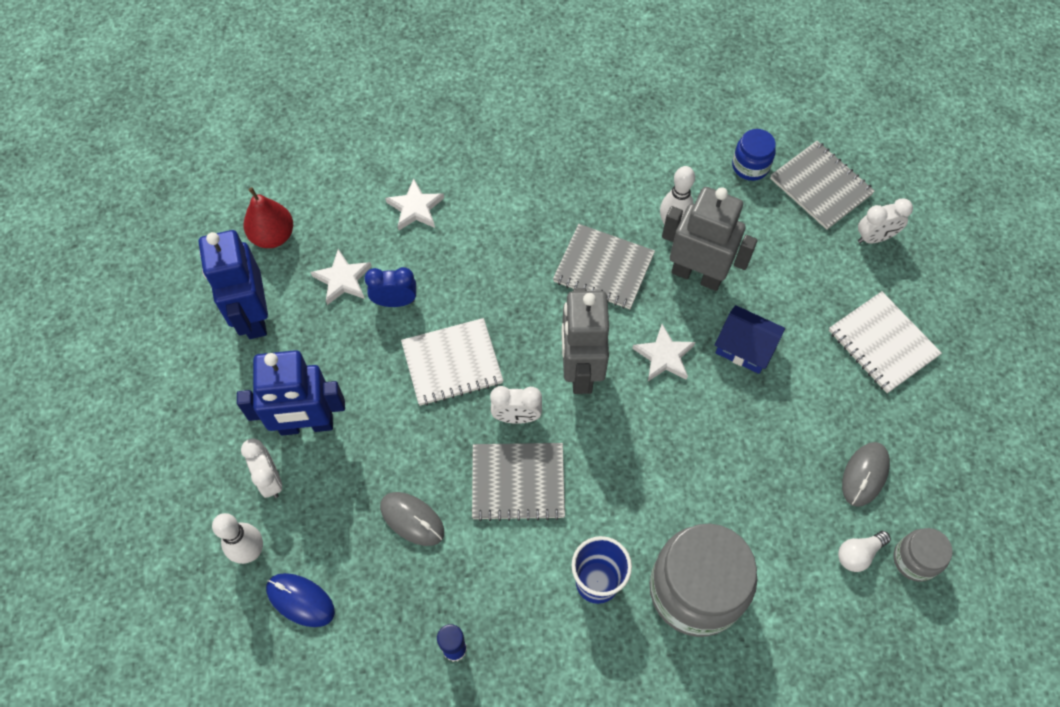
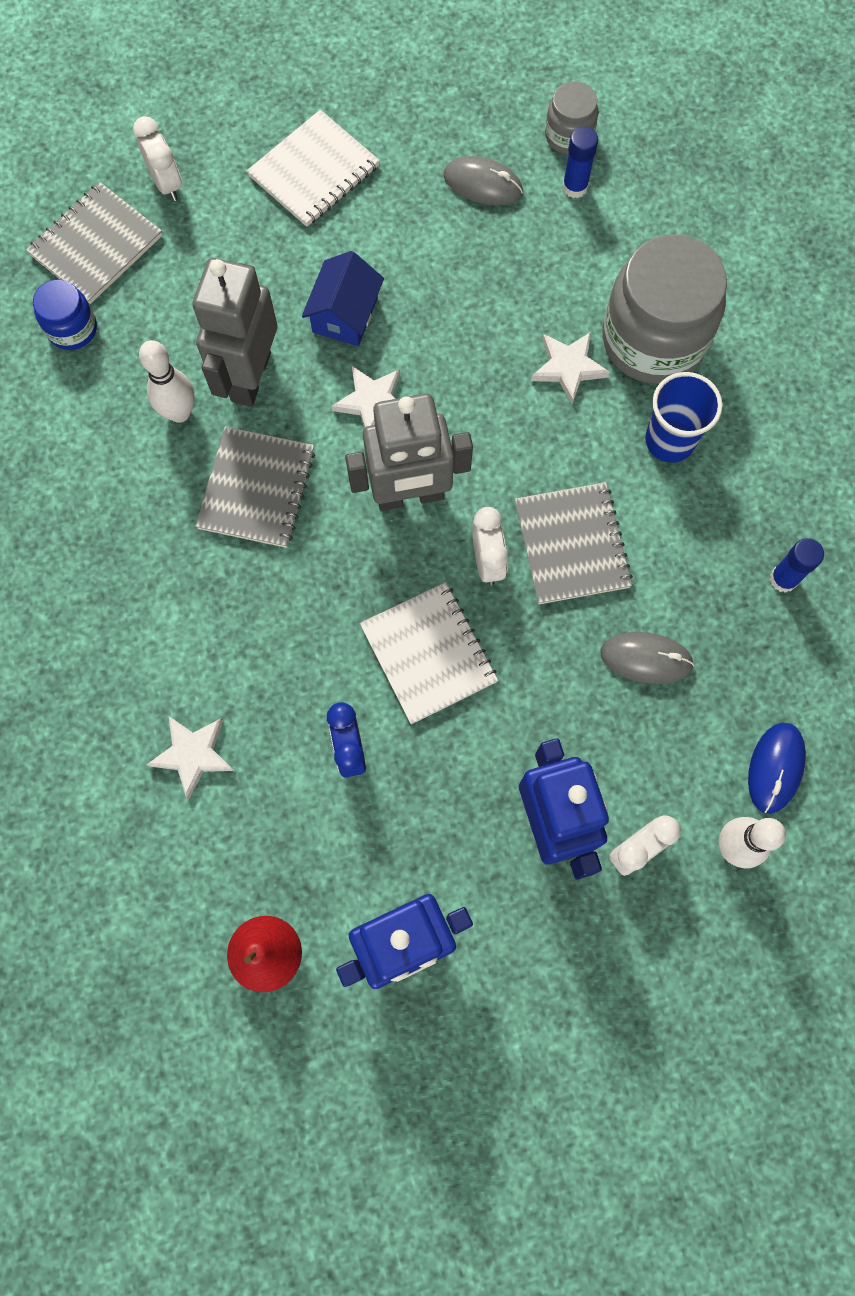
camera: 100 degrees left, 10 degrees up
white star [310,249,372,305] -> white star moved to [531,332,610,404]
grey mouse [380,492,444,546] -> grey mouse turned 75 degrees clockwise [600,632,694,684]
white light bulb [838,531,891,572] -> blue glue stick [562,126,598,198]

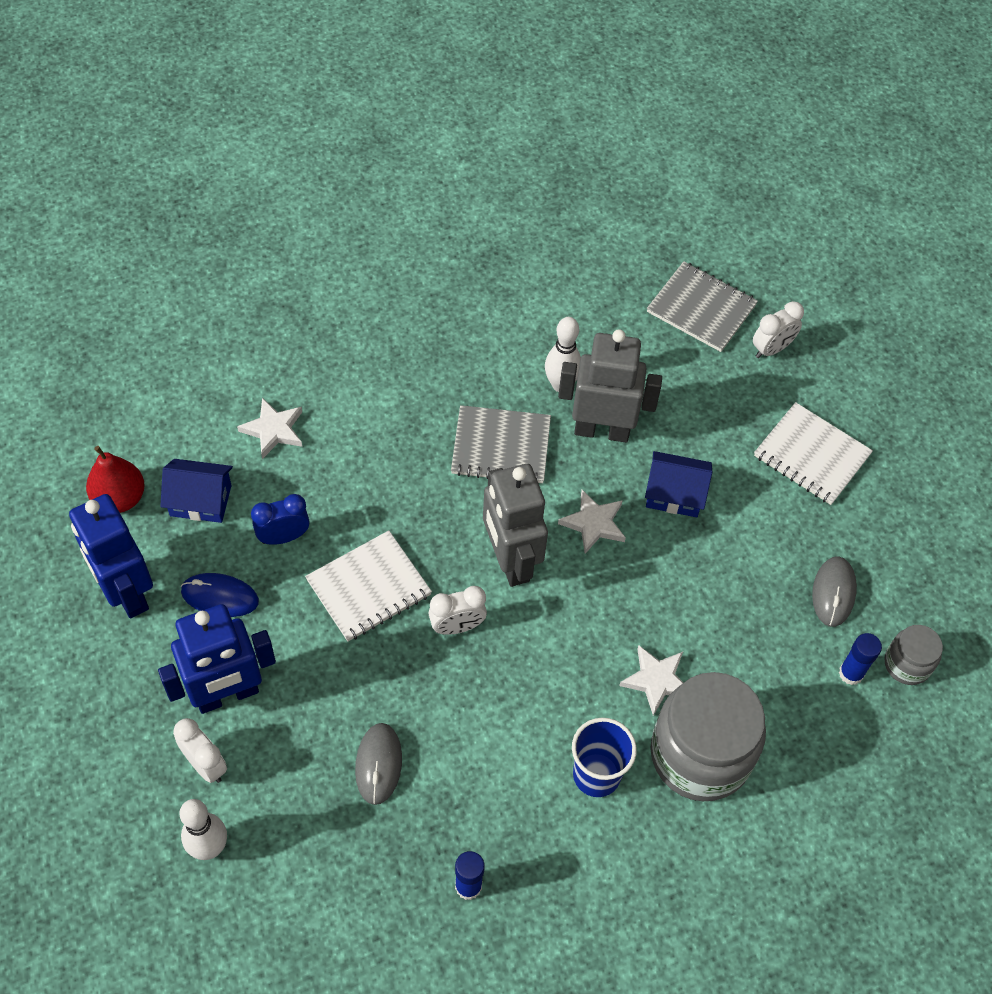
camera: 80 degrees right, 15 degrees down
blue jar [33,279,97,350] -> none
grey notebook [515,482,633,604] -> none
blue mouse [748,723,806,814] -> blue mouse moved to [181,573,259,617]
none -> blue house [160,459,233,523]

